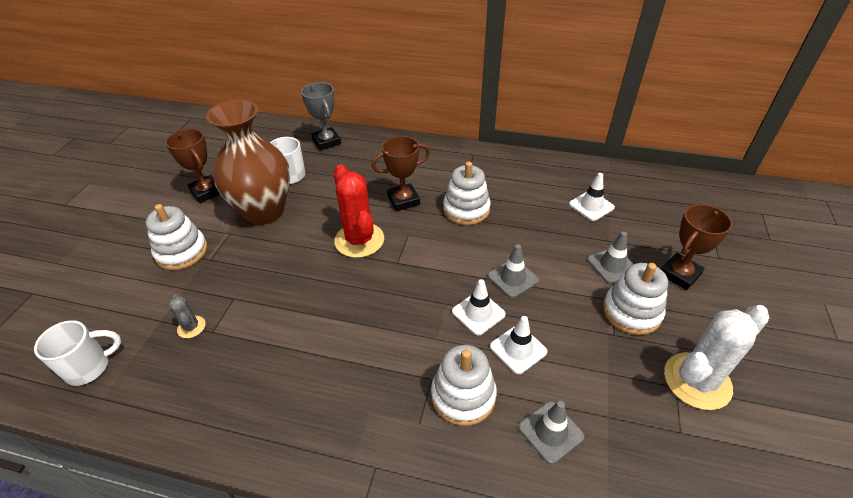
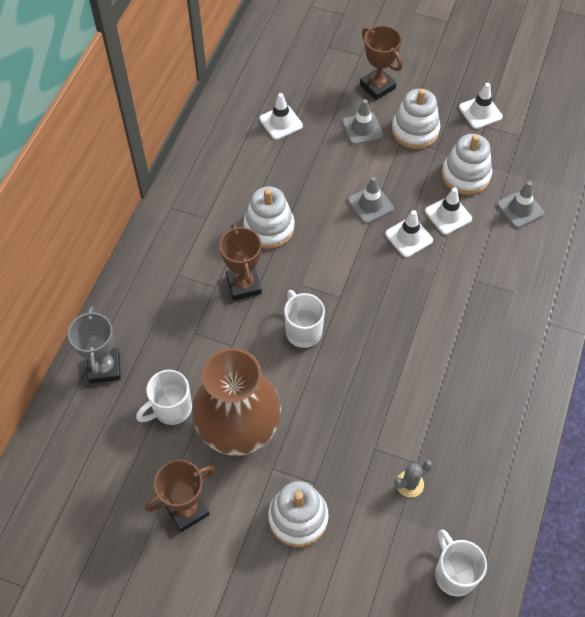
camera: 85 degrees left, 15 degrees up
grey trophy [301,82,341,151] -> grey trophy turned 75 degrees counterclockwise [68,306,121,384]
red cactus [334,165,384,258] -> white mug [284,290,325,348]
white stacking toy [431,345,497,426] -> white stacking toy moved to [442,134,492,195]
white cactus [664,305,769,410] -> white traffic cone [459,83,503,129]

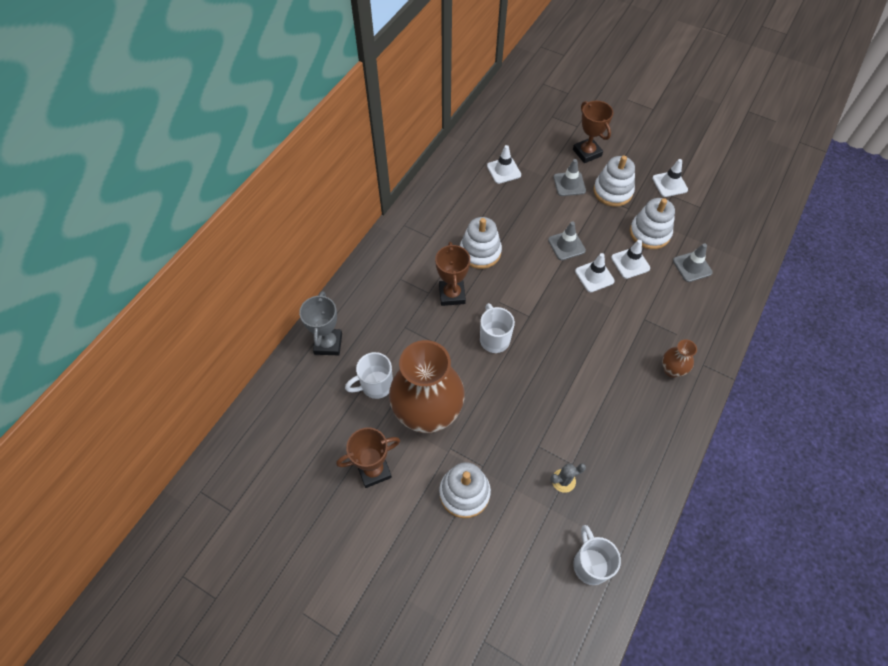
camera: 10 degrees right, 0 degrees up
none -> brown vase [662,339,697,378]

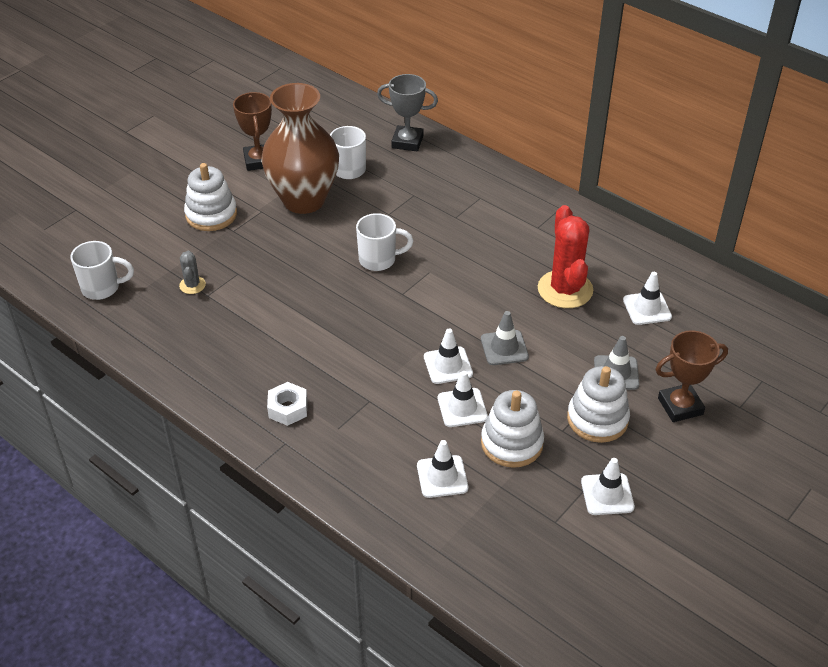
camera: 100 degrees right, 15 degrees down
brown trophy [435,242,470,306] -> none
white stacking toy [460,217,502,269] -> none
brown vase [662,339,697,378] -> white nut [267,382,307,426]
grey traffic cone [673,243,713,282] -> white traffic cone [417,440,468,498]
none -> red cactus [538,205,593,308]

